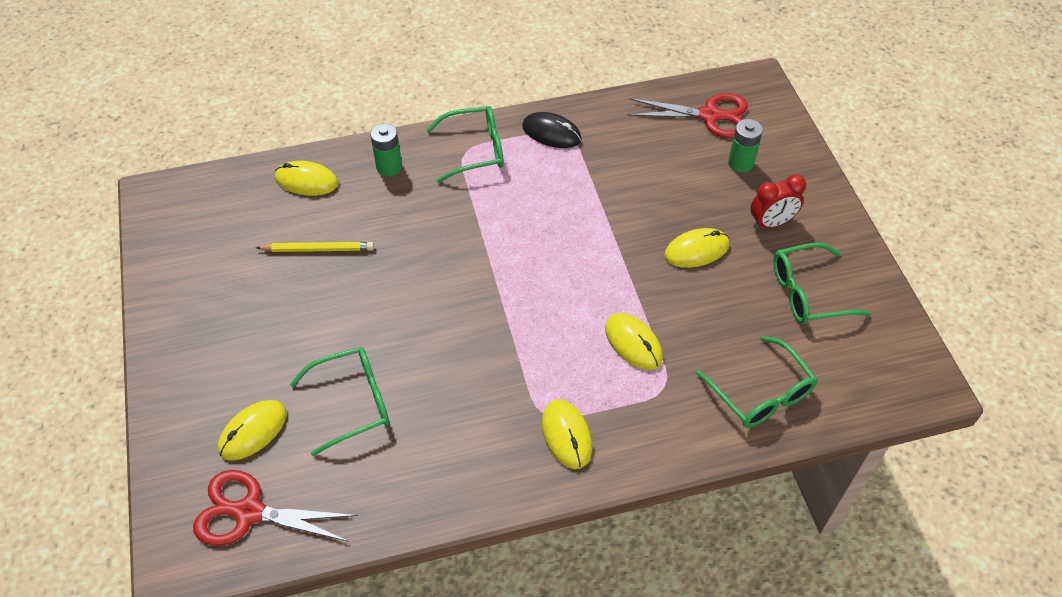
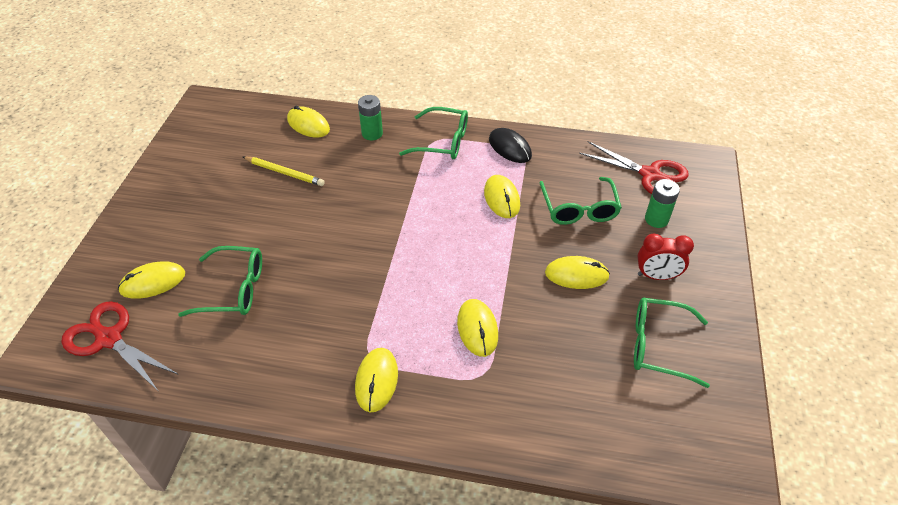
camera: 25 degrees right, 5 degrees down
green glasses [696,336,817,428] -> green glasses moved to [540,177,622,225]
none -> yellow mouse [484,175,520,218]

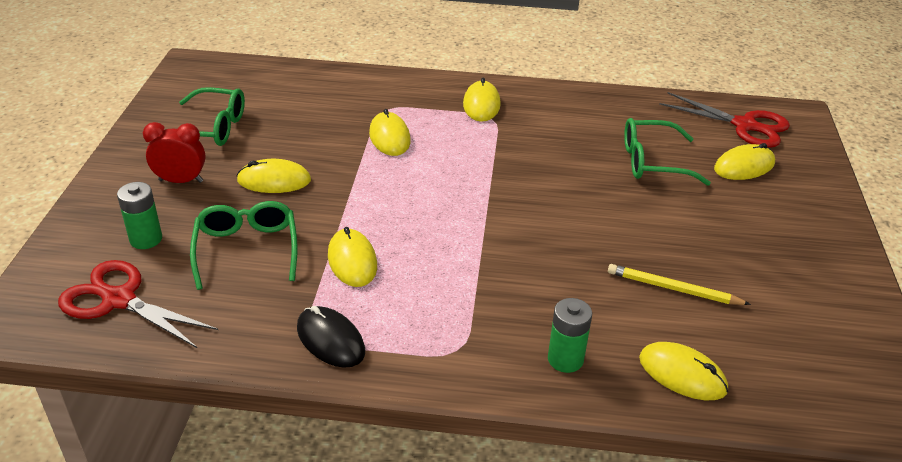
camera: 175 degrees right, 10 degrees down
green glasses [399,107,468,159] -> none

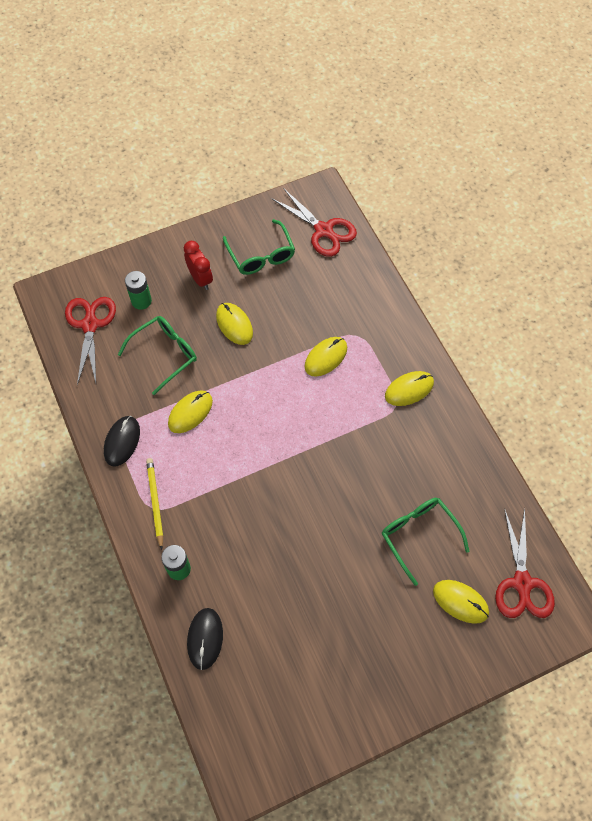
camera: 60 degrees right, 25 degrees up
yellow pencil [608,264,751,305] -> yellow pencil moved to [146,458,163,550]
yellow mouse [639,342,728,400] -> black mouse [187,608,223,670]
none -> red scissors [272,188,357,257]

